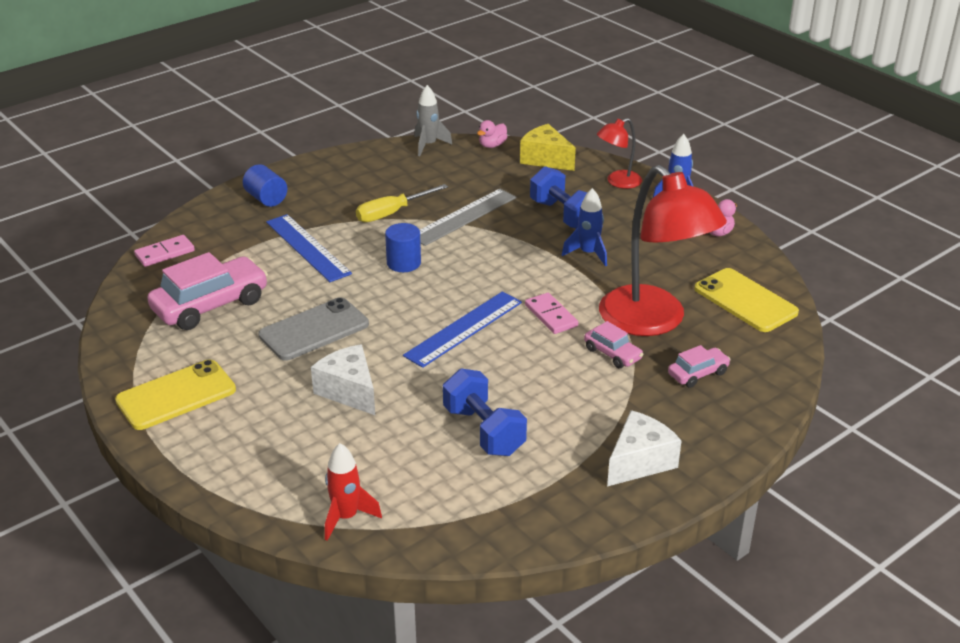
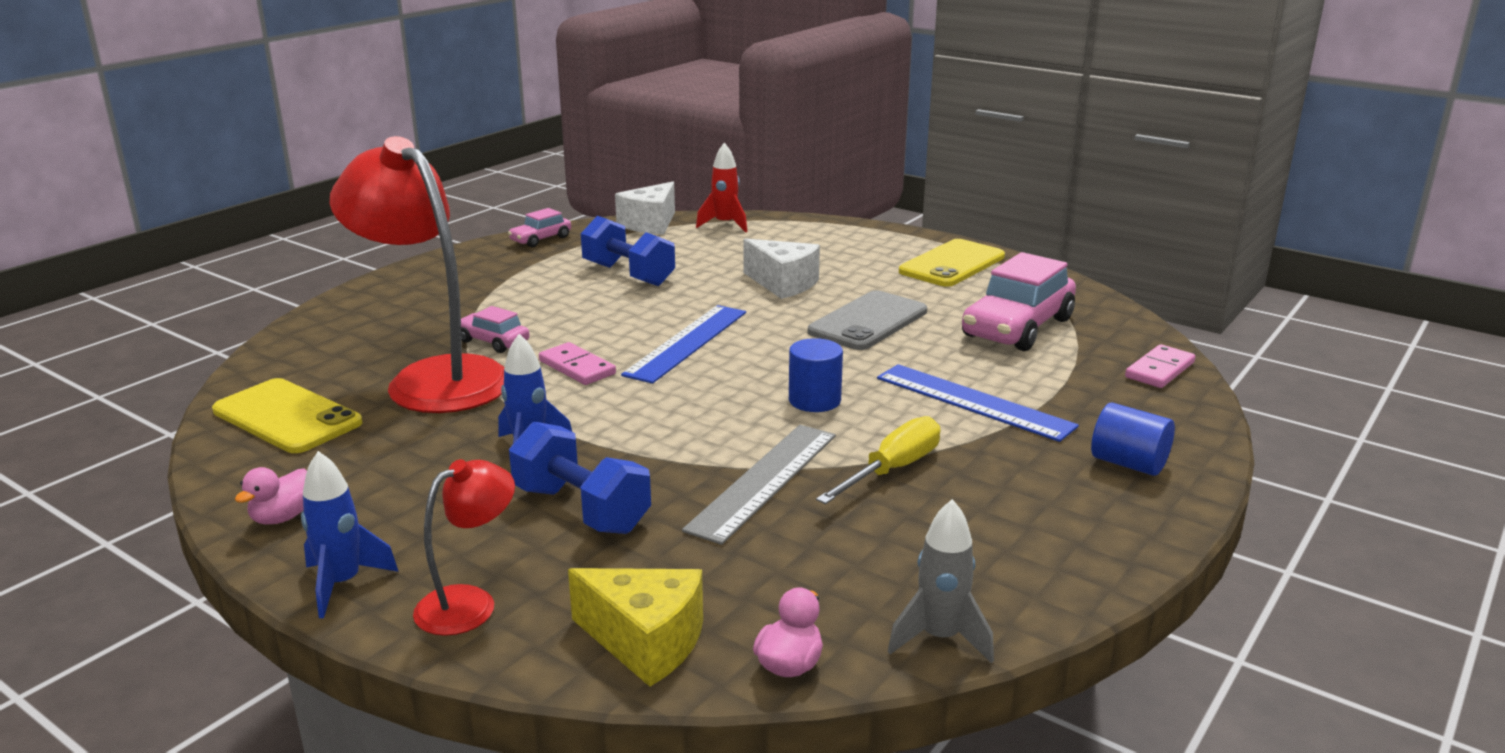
camera: 165 degrees right, 10 degrees down
white cheese [607,410,682,487] -> white cheese moved to [615,182,675,234]
pink car [668,345,731,388] -> pink car moved to [508,208,571,247]

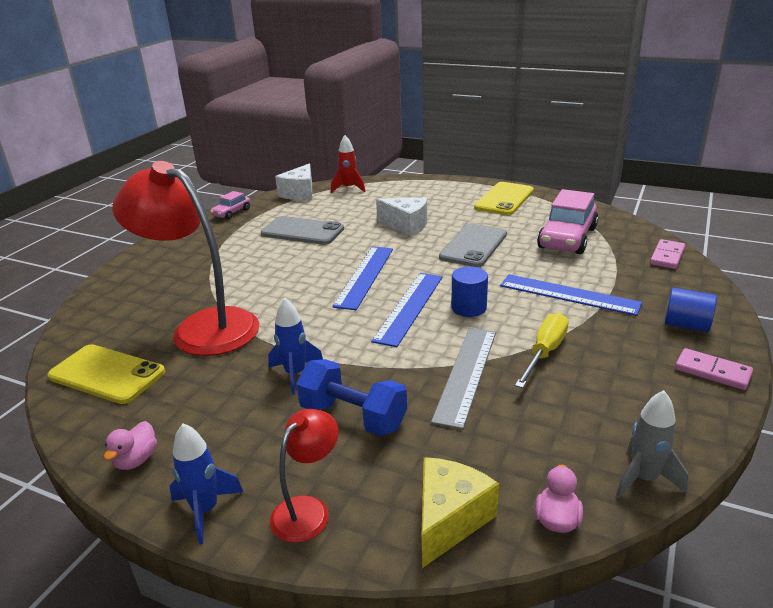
camera: 10 degrees left, 5 degrees up
pink car [461,306,529,353] -> none
pink domino [539,342,616,385] -> pink domino moved to [675,348,753,390]
yellow cheese [568,568,703,687] -> yellow cheese turned 75 degrees counterclockwise [422,457,499,568]
blue dumbbell [581,216,675,286] -> grey phone [261,216,344,245]
none -> blue ruler [371,273,443,347]

